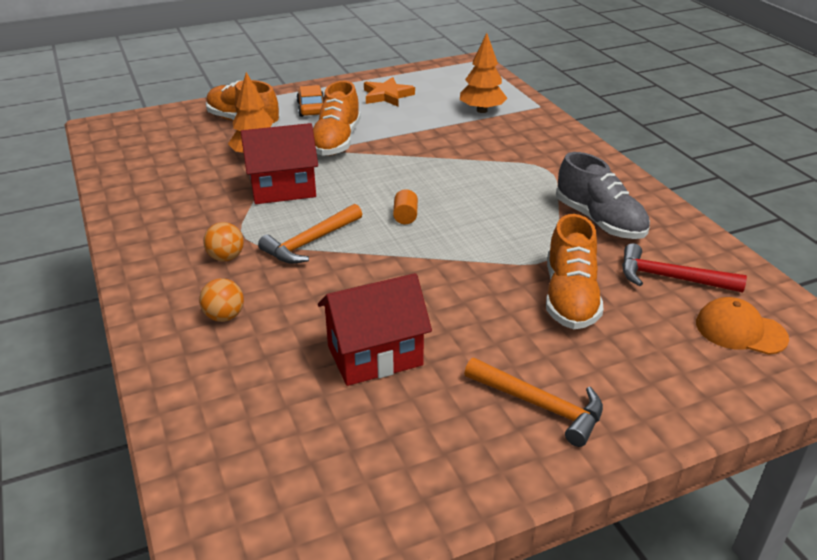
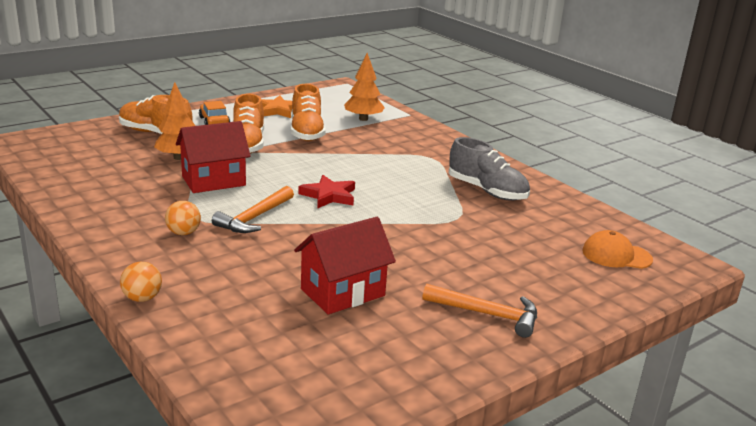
camera: 15 degrees left, 10 degrees down
orange ball [199,278,244,322] -> orange ball moved to [120,262,162,302]
orange cylinder [393,189,418,224] -> red star [298,175,355,209]
orange shoe [546,214,604,329] -> orange shoe moved to [291,84,326,141]
red hammer [622,243,747,293] -> none

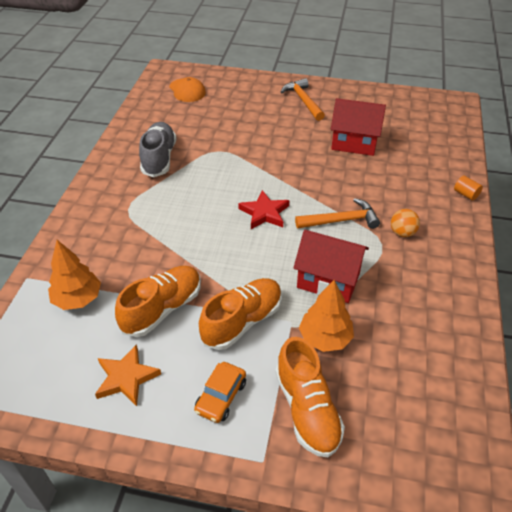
camera: 130 degrees left, 20 degrees up
orange ball [120,262,162,302] -> orange cylinder [454,175,483,201]

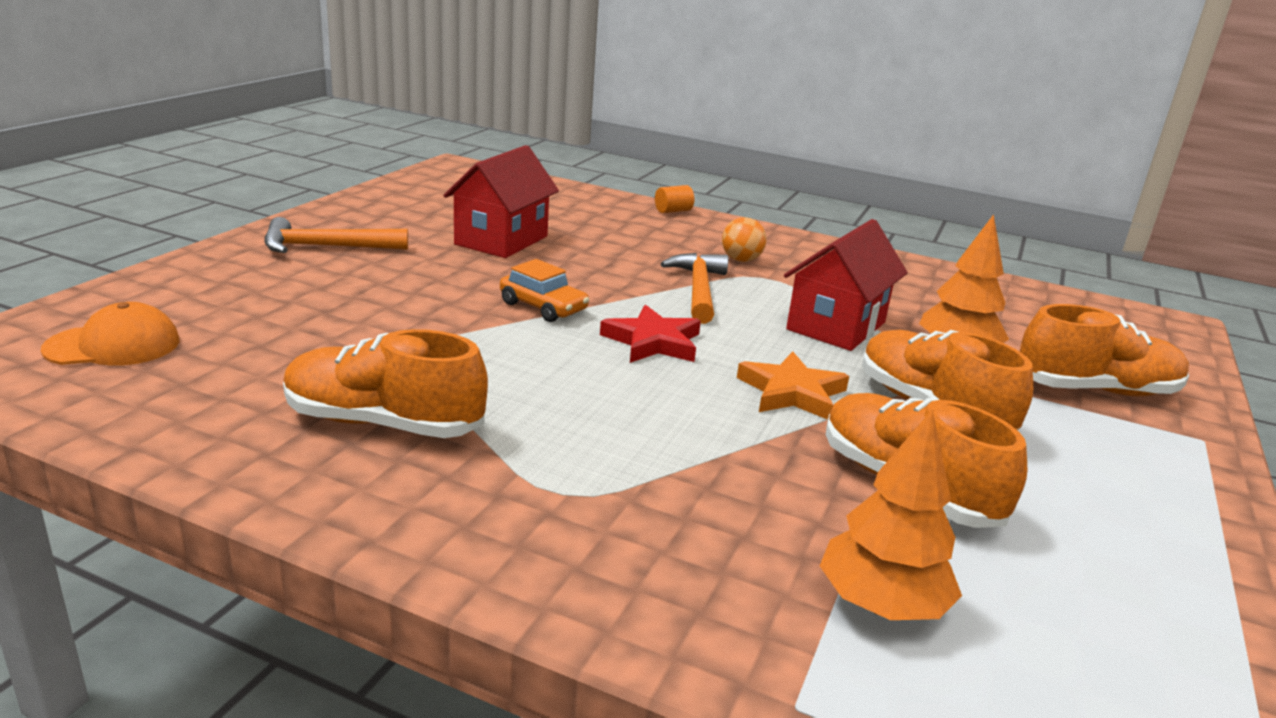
camera: 80 degrees left, 20 degrees down
orange star [95,344,161,406] -> orange star moved to [737,352,849,420]
grey shoe [139,122,177,177] -> orange shoe [283,329,488,438]
orange car [194,362,246,423] -> orange car moved to [500,259,589,322]

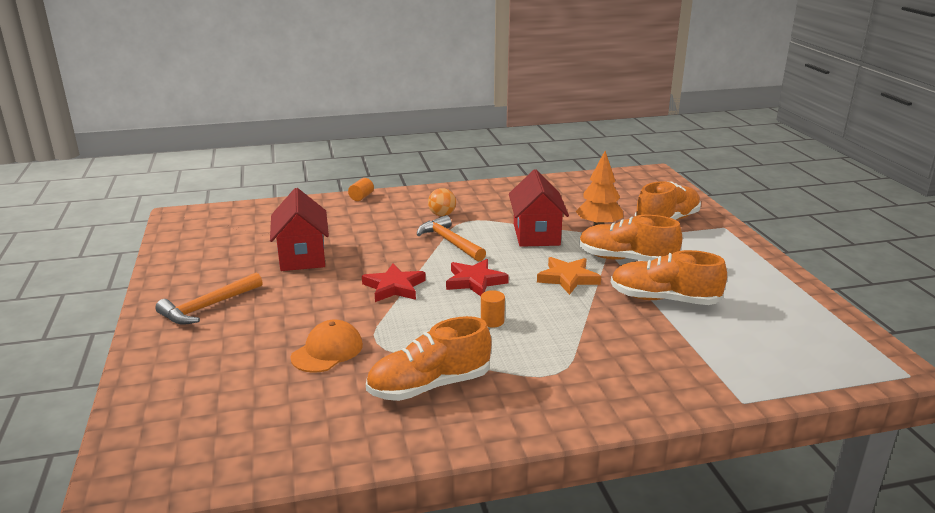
camera: 35 degrees left, 0 degrees up
orange cap [41,302,180,366] -> orange cap moved to [290,319,363,373]
orange car [500,259,589,322] -> red star [362,264,426,302]
orange tree [820,409,962,620] -> none
none -> orange cylinder [481,290,505,328]

